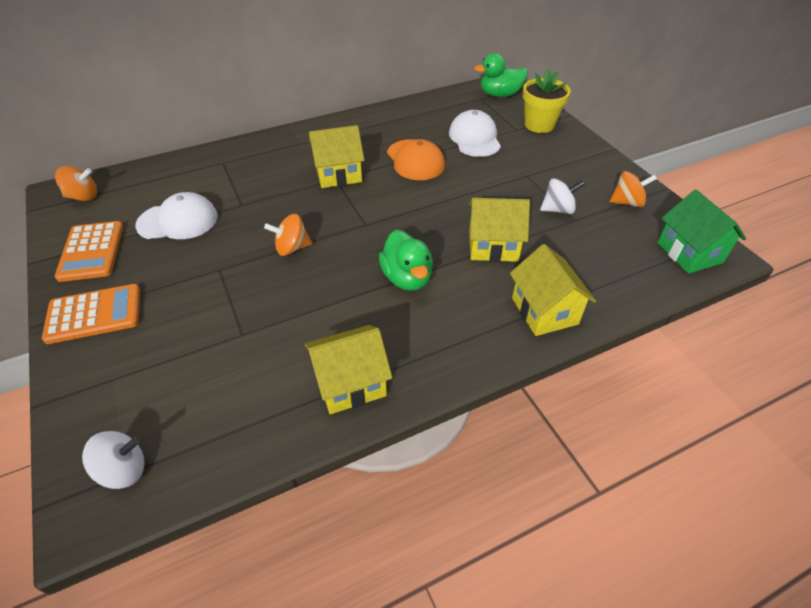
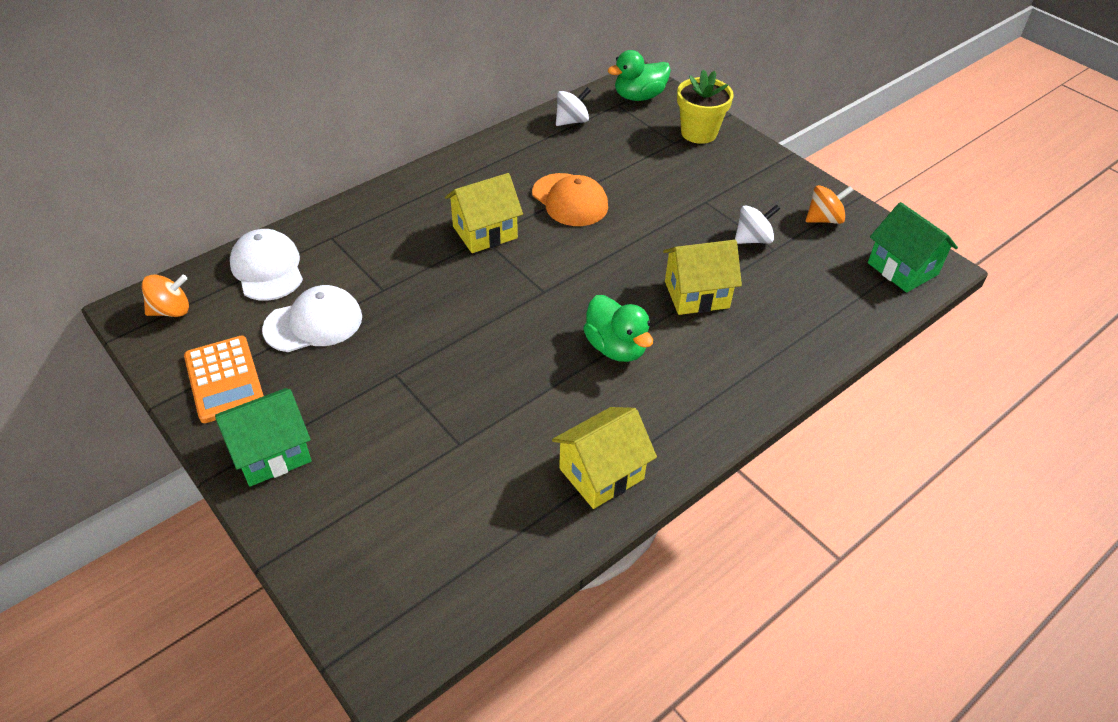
camera: 15 degrees left, 0 degrees up
orange calculator [42,284,140,344] -> green house [215,388,312,486]
white spinning top [82,431,145,489] -> white spinning top moved to [556,87,591,126]
orange spinning top [264,214,312,256] -> none
white cap [449,110,501,157] -> white cap moved to [230,229,303,301]
yellow house [510,244,596,336] -> none

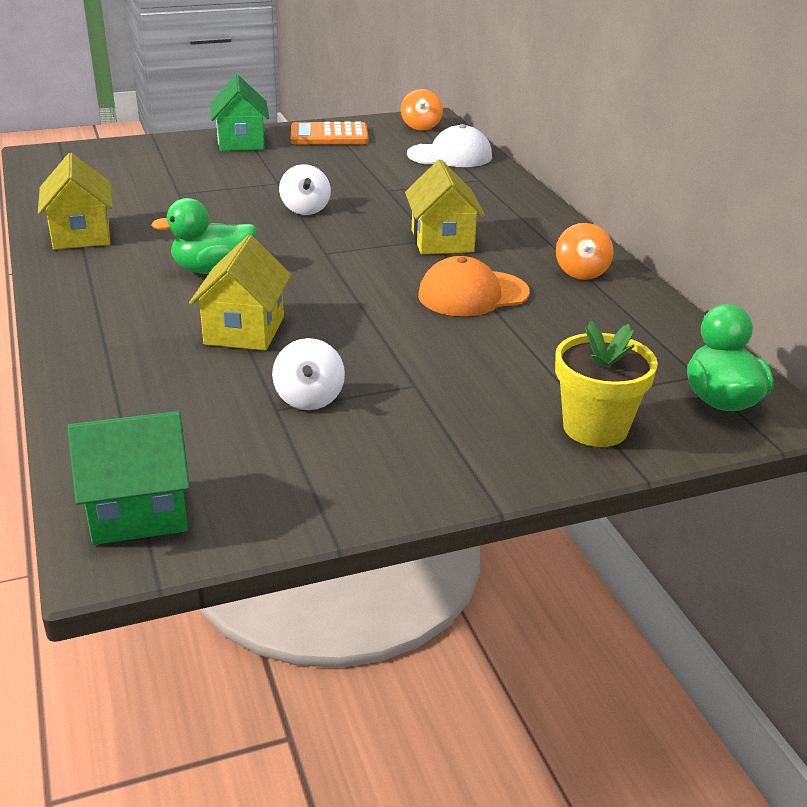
camera: 110 degrees right, 15 degrees down
white cap [262,285,362,352] -> none
white spinning top [556,87,591,126] -> white spinning top moved to [279,164,331,215]
orange spinning top [806,185,853,224] -> orange spinning top moved to [556,223,614,280]

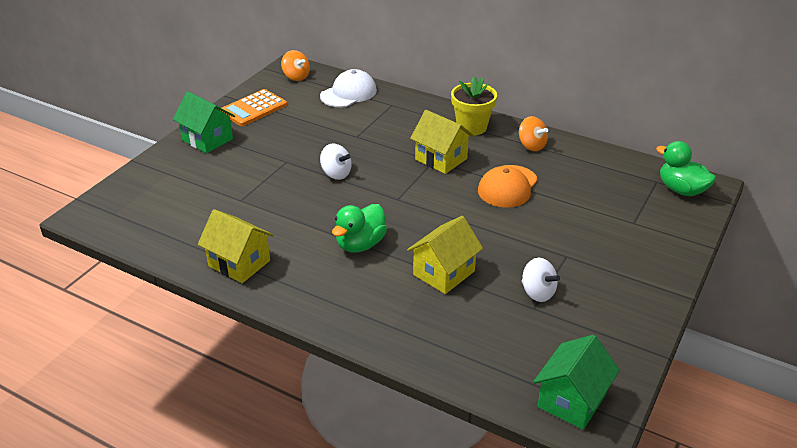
camera: 40 degrees left, 5 degrees up
yellow house [189,235,291,351] -> yellow house turned 75 degrees clockwise [407,216,483,294]
yellow flower pot [555,321,658,447] -> yellow flower pot moved to [451,76,497,135]

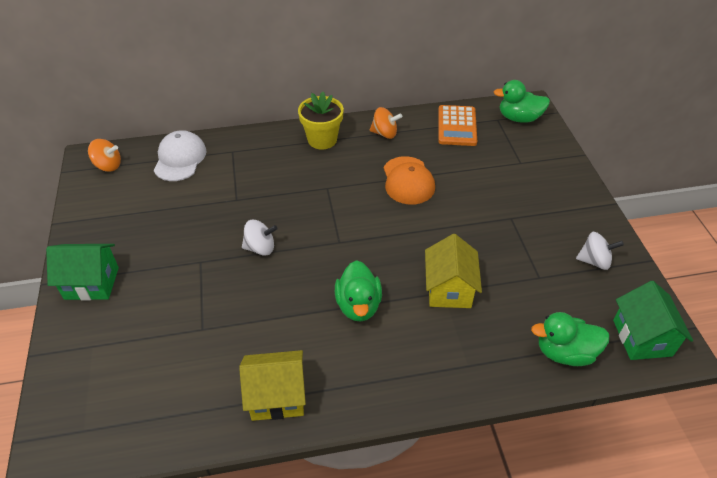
camera: 40 degrees left, 10 degrees up
orange calculator [221,89,287,126] -> orange calculator moved to [438,105,477,146]
yellow house [410,110,474,174] -> none
white spinning top [522,258,560,302] -> white spinning top moved to [576,232,624,270]
none -> green duck [531,312,610,366]

